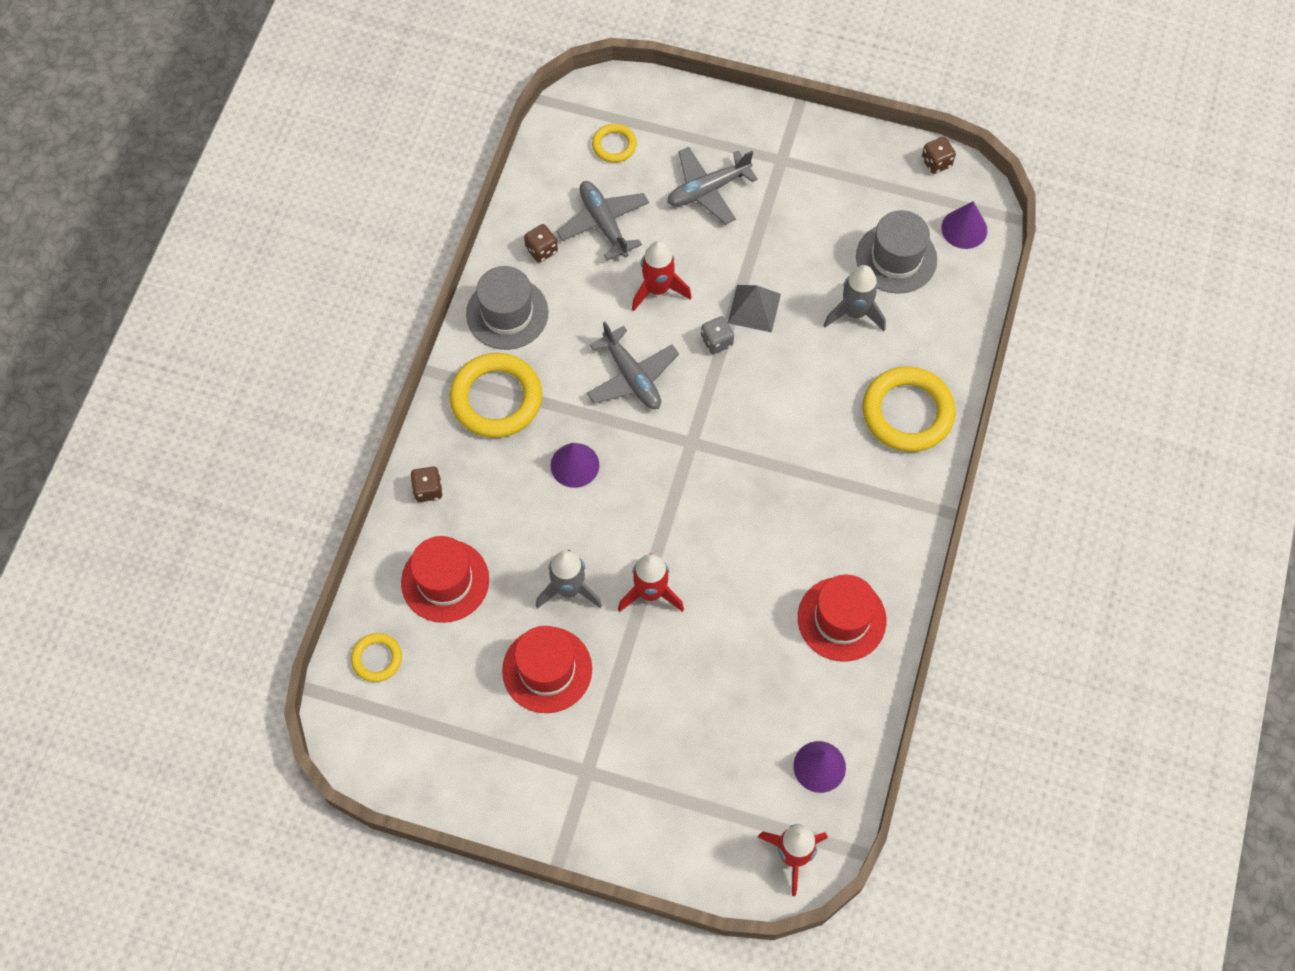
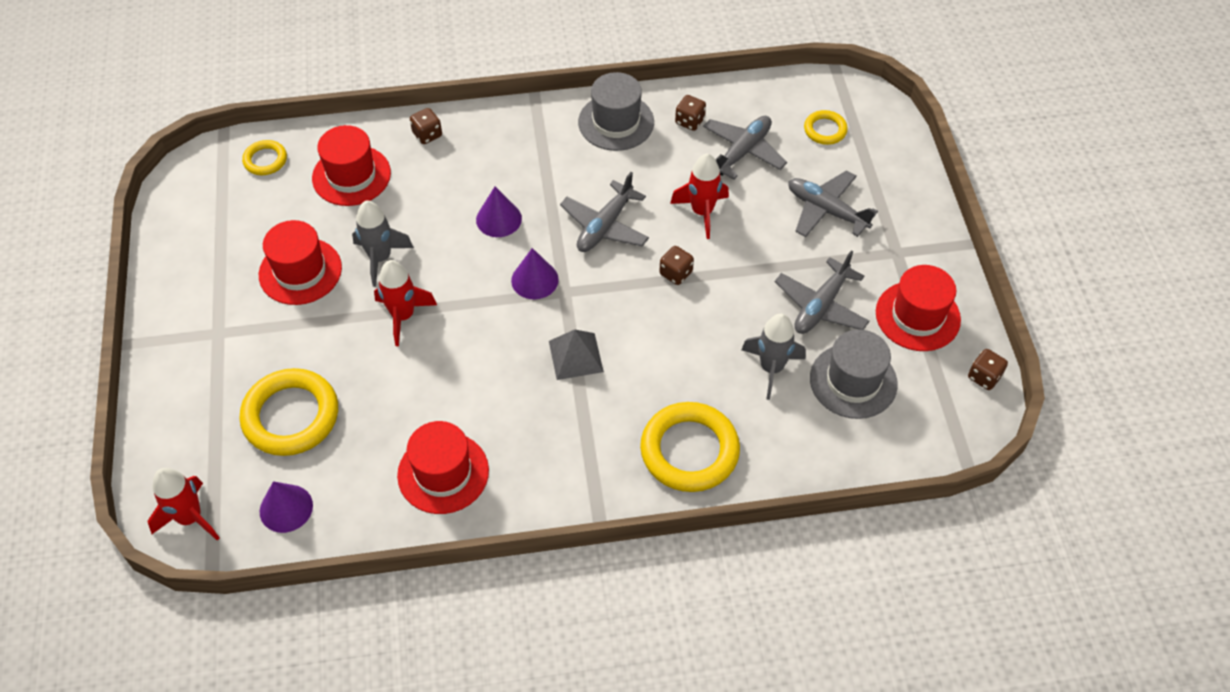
camera: 65 degrees right, 10 degrees down
yellow ring [450,353,542,438] -> yellow ring moved to [239,368,338,456]
grey dice [701,316,734,354] -> brown dice [659,246,694,285]
grey pyramid [728,285,781,333] -> grey pyramid moved to [549,329,604,380]
purple cone [941,201,987,249] -> purple cone moved to [511,248,559,299]
none -> grey plane [775,251,870,334]
none -> red hat [876,265,961,351]

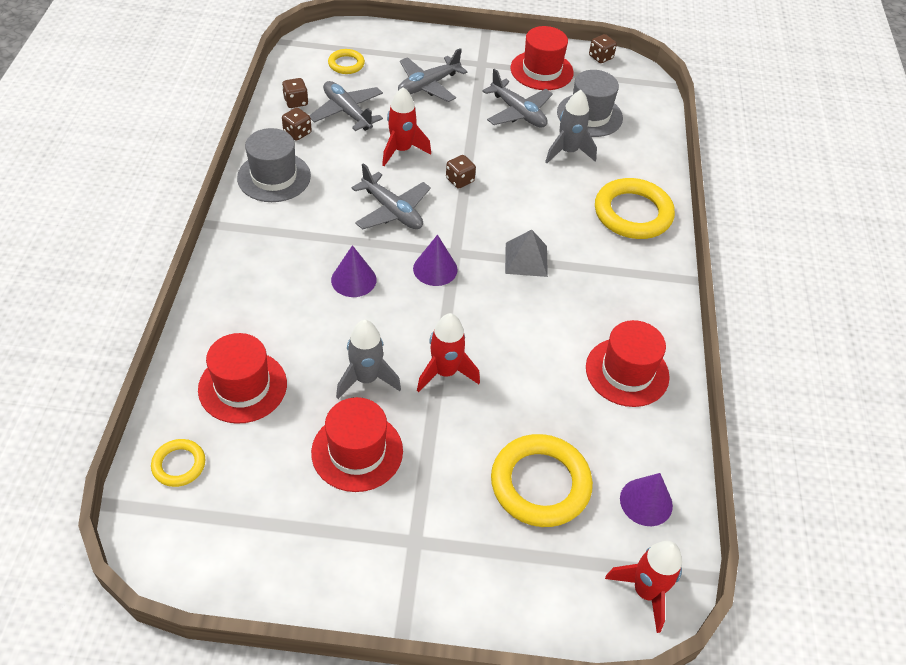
camera: 80 degrees left, 5 degrees down
brown dice [410,108,442,144] -> brown dice moved to [282,78,308,108]

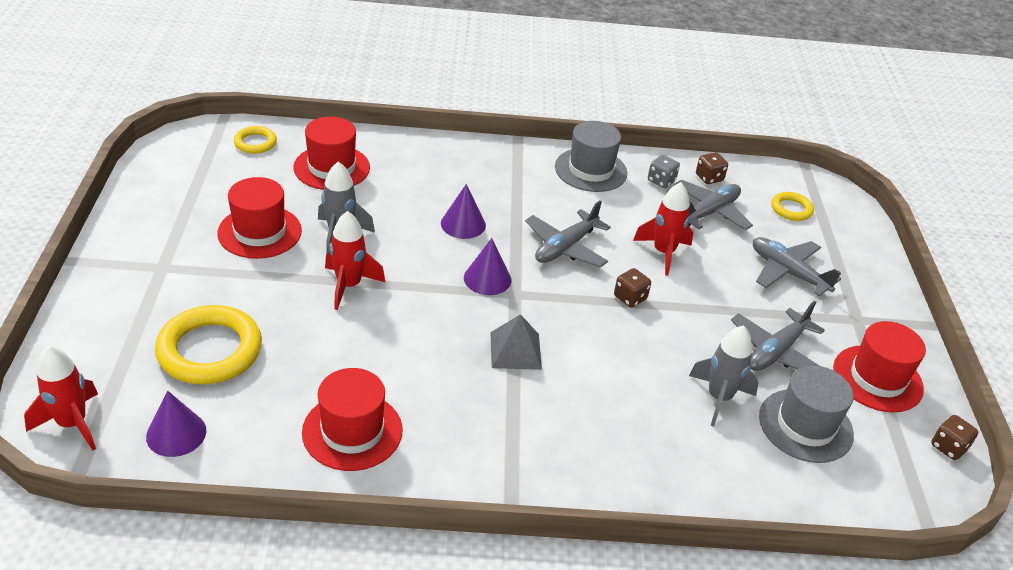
camera: 85 degrees right, 10 degrees down
brown dice [282,108,312,140] -> grey dice [648,155,680,188]
yellow ring [595,178,675,239] -> none

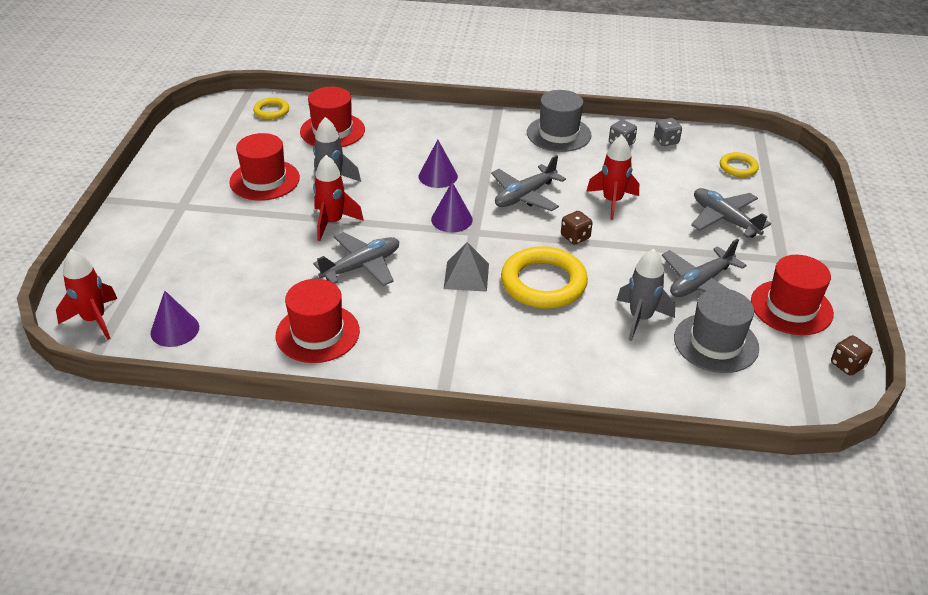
camera: 10 degrees right, 0 degrees up
yellow ring [155,305,262,384] -> yellow ring moved to [501,246,588,309]
grey plane [674,180,753,230] -> grey plane moved to [313,232,399,286]
brown dice [696,152,728,184] -> grey dice [654,118,682,146]

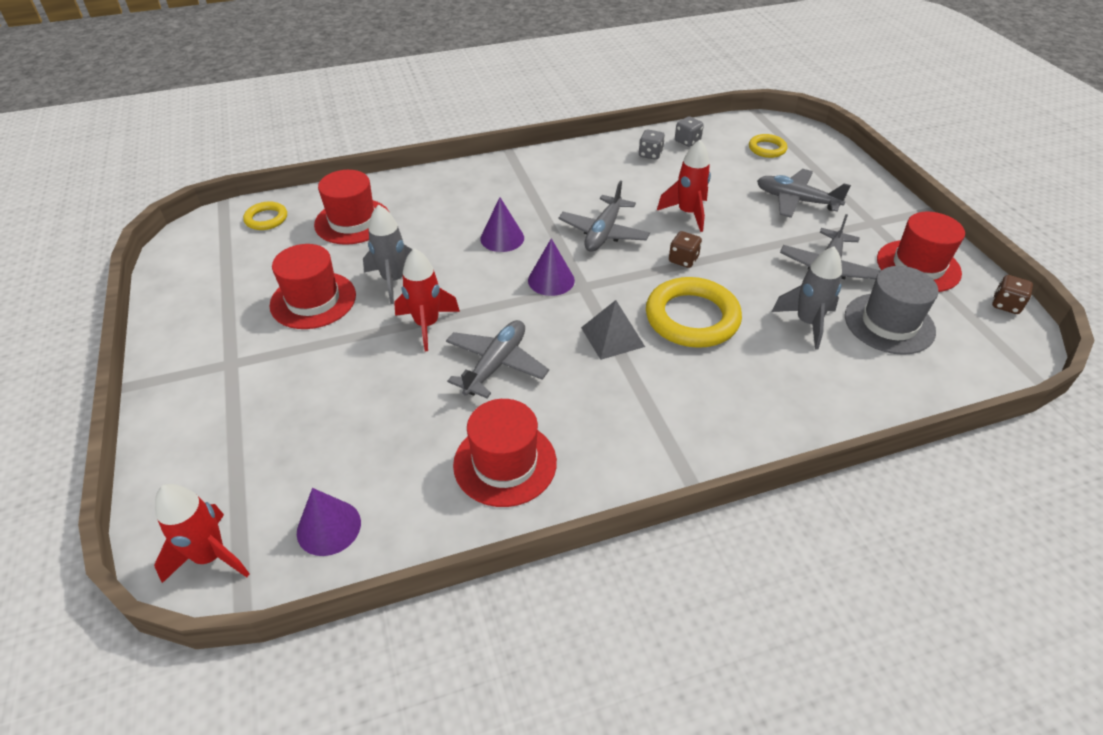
camera: 25 degrees left, 5 degrees up
grey hat [527,90,591,152] -> none

